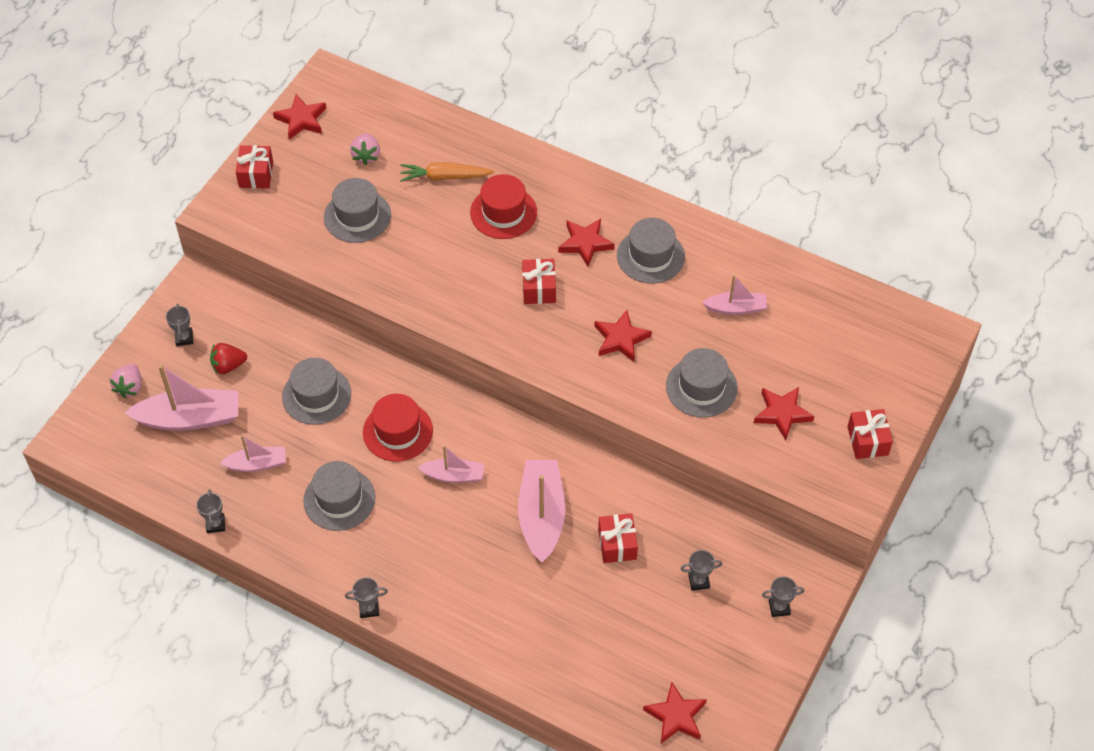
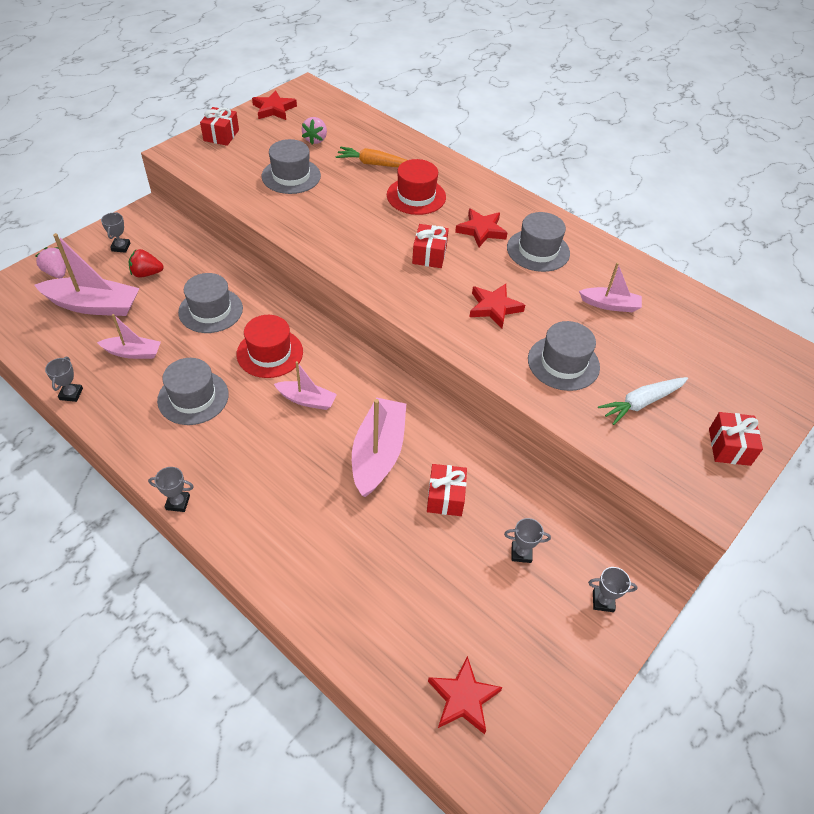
camera: 10 degrees right, 5 degrees down
pink strawberry [110,364,142,398] -> pink strawberry turned 120 degrees clockwise [36,247,66,278]
red star [754,387,814,440] -> white carrot [598,377,688,425]

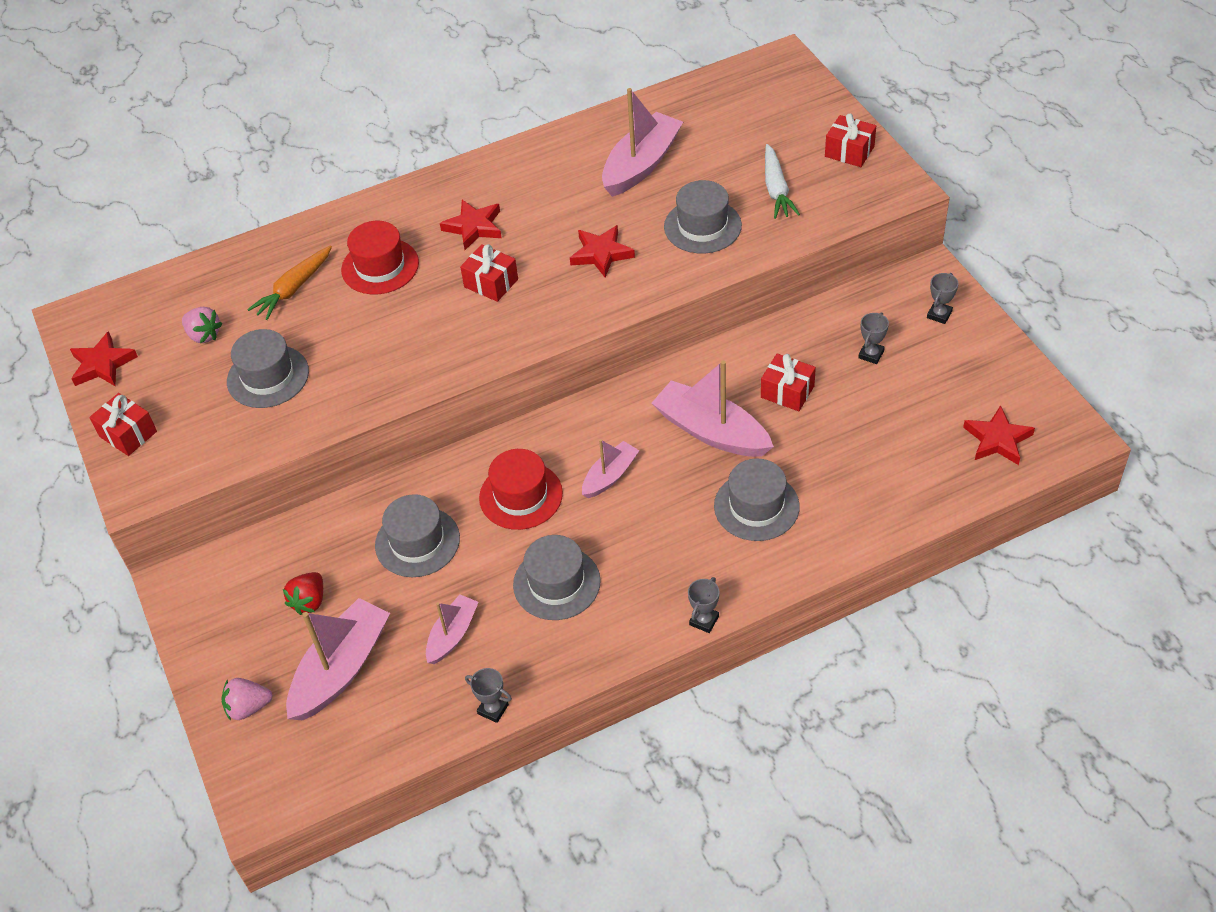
camera: 60 degrees left, 0 degrees up
grey trophy [101,212,130,253] -> none
grey hat [507,212,570,272] -> grey hat moved to [714,459,800,541]
pink boat [579,262,642,312] -> pink boat [602,88,683,197], size x1.74

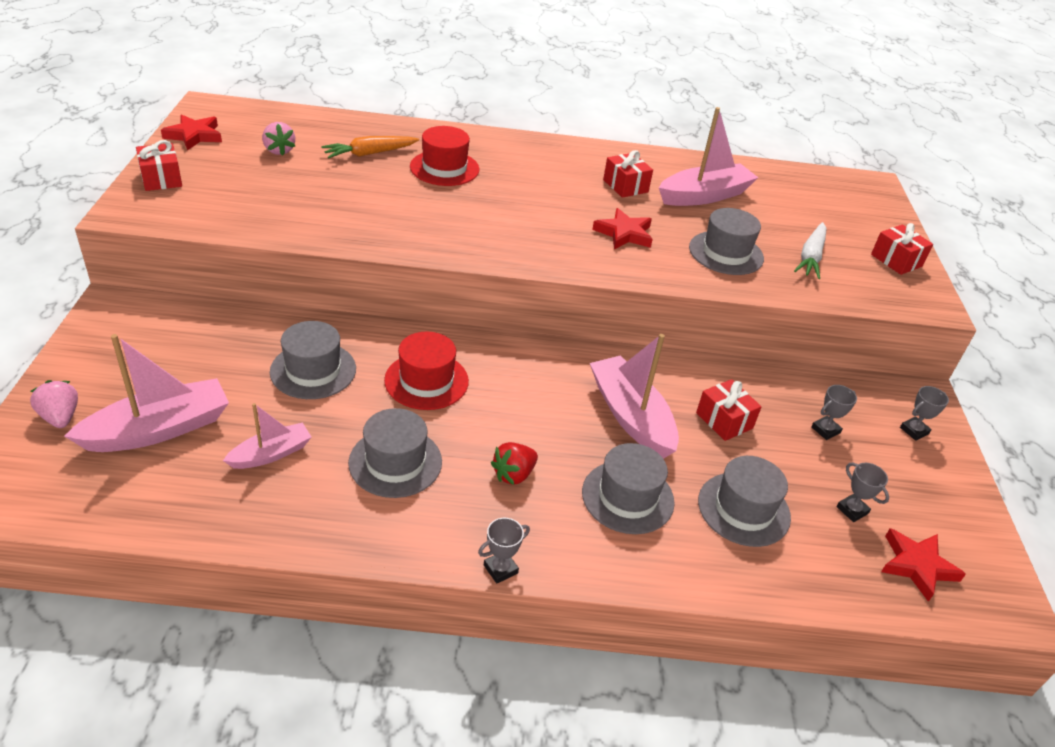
camera: 20 degrees right, 10 degrees down
pink strawberry [221,678,273,721] -> pink strawberry turned 45 degrees clockwise [30,380,78,428]
grey hat [227,329,309,408] -> grey hat moved to [698,456,791,547]
red strawberry [283,572,323,615] -> red strawberry moved to [491,442,538,485]
red star [440,200,502,250] -> none
red gift [460,244,518,302] -> red gift moved to [603,150,653,198]
grey trophy [465,668,512,723] -> grey trophy moved to [836,462,889,522]
pink boat [582,439,639,498] -> none

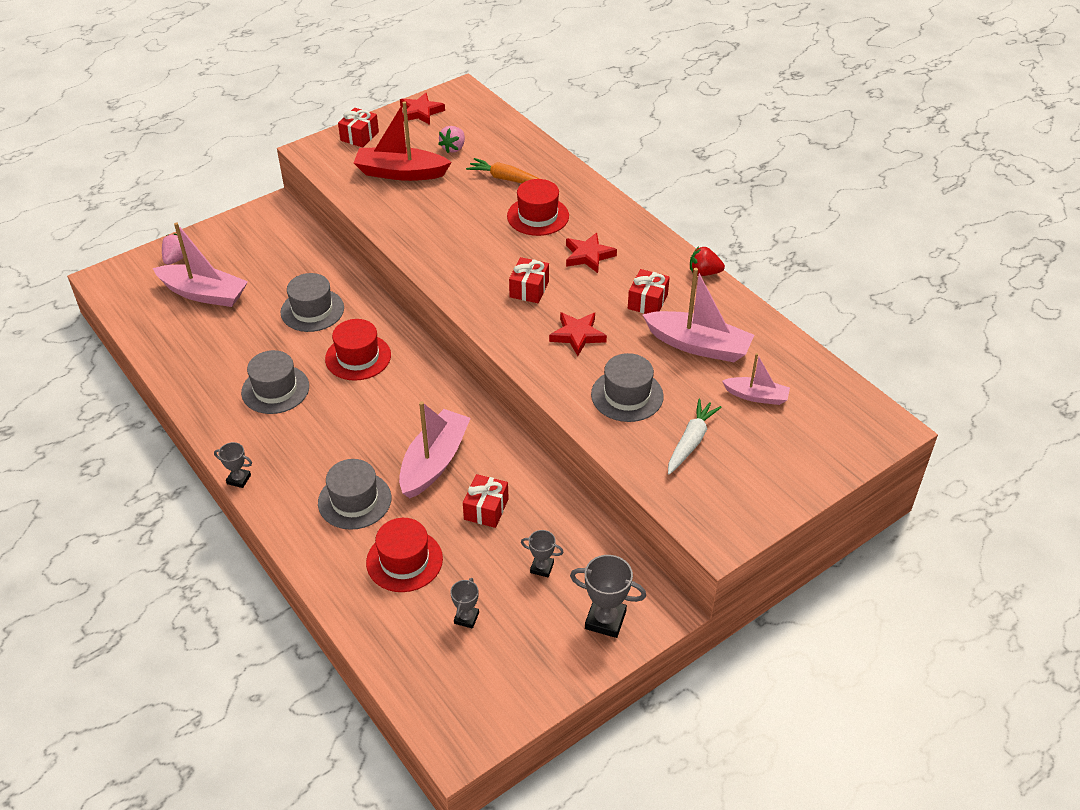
camera: 55 degrees right, 5 degrees up
pink boat [223,403,312,469] -> pink boat moved to [722,353,790,405]
red strawberry [491,442,538,485] -> red strawberry moved to [690,247,725,276]
grey hat [698,456,791,547] -> red hat [366,518,443,592]
white carrot [794,222,826,279] -> white carrot turned 135 degrees clockwise [668,399,722,475]
red gift [871,223,933,275] -> red gift moved to [509,257,549,303]
red star [881,528,966,602] -> red star moved to [566,233,617,273]
grey trophy [900,386,949,441] -> grey trophy [570,555,646,638], size x1.68
none -> red boat [354,101,452,181]

